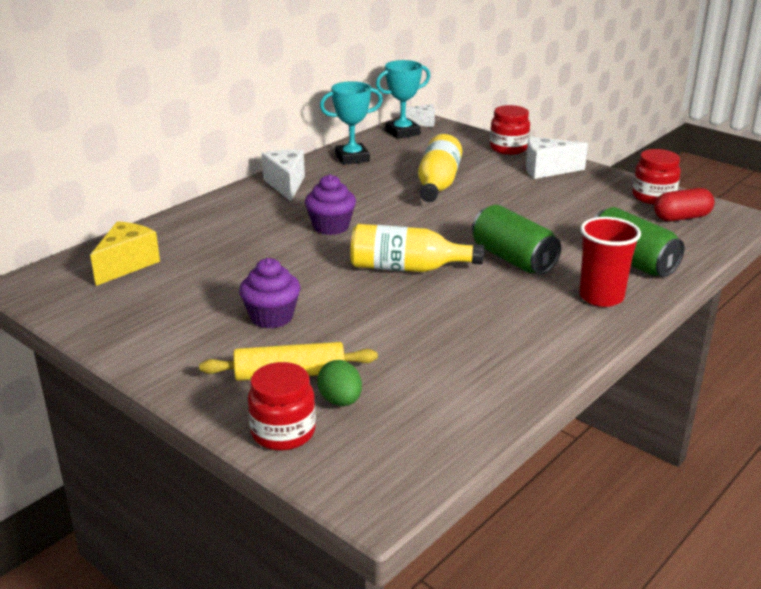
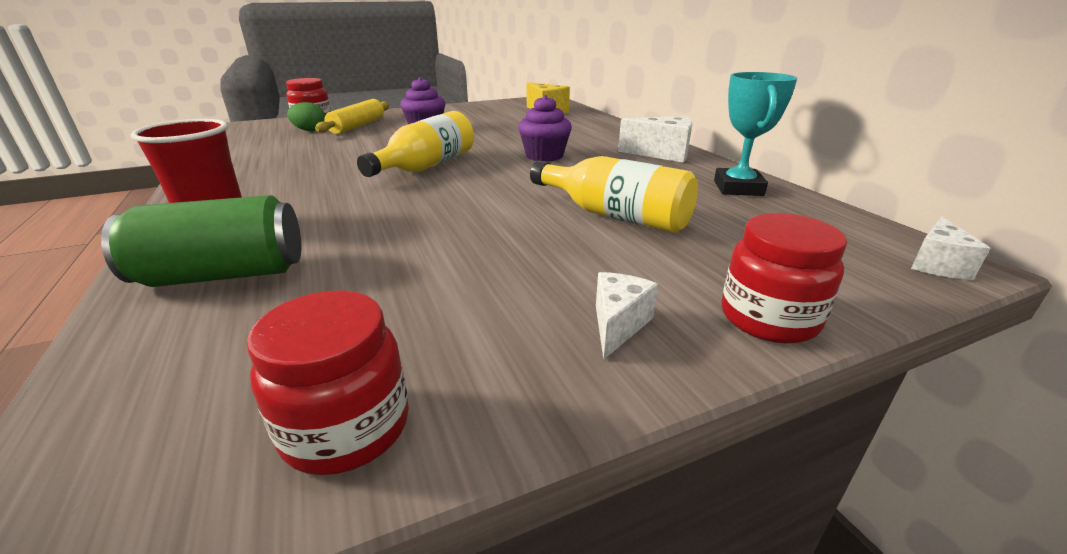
camera: 115 degrees right, 0 degrees up
turquoise trophy [376,60,431,139] -> none
green can [472,205,561,274] -> none
white cheese [526,137,588,179] -> white cheese [596,272,658,360], size x0.63
red capsule [654,188,714,221] -> none

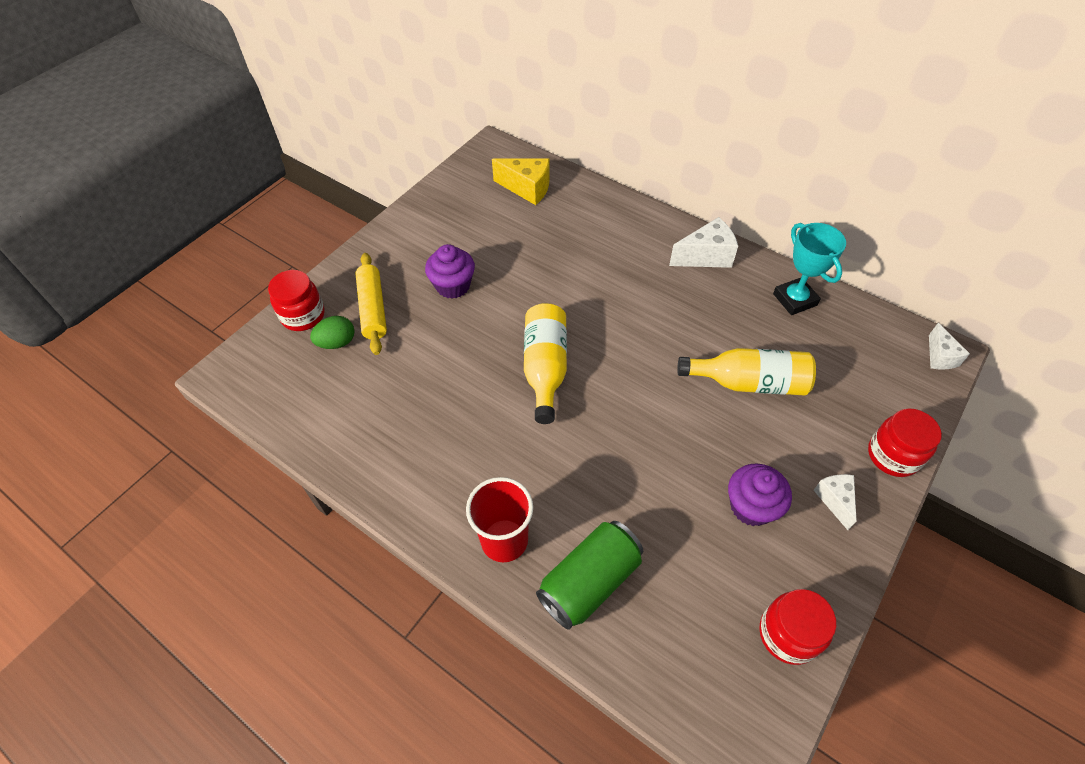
camera: 30 degrees left, 25 degrees up
purple cupcake [518,95,572,162] -> purple cupcake moved to [728,463,792,526]

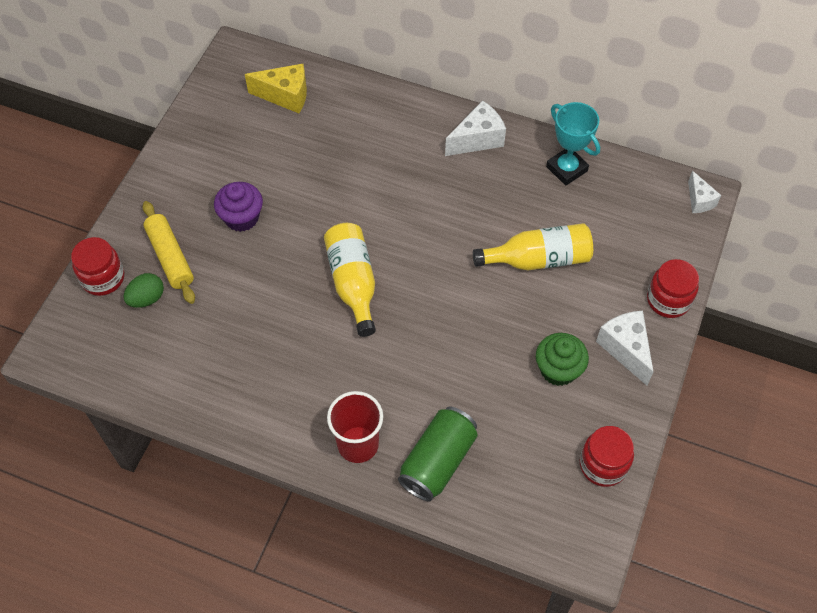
camera: 15 degrees left, 5 degrees up
purple cupcake [728,463,792,526] -> green cupcake [536,333,589,386]
white cheese [814,474,857,530] -> white cheese [596,311,653,386], size x1.60

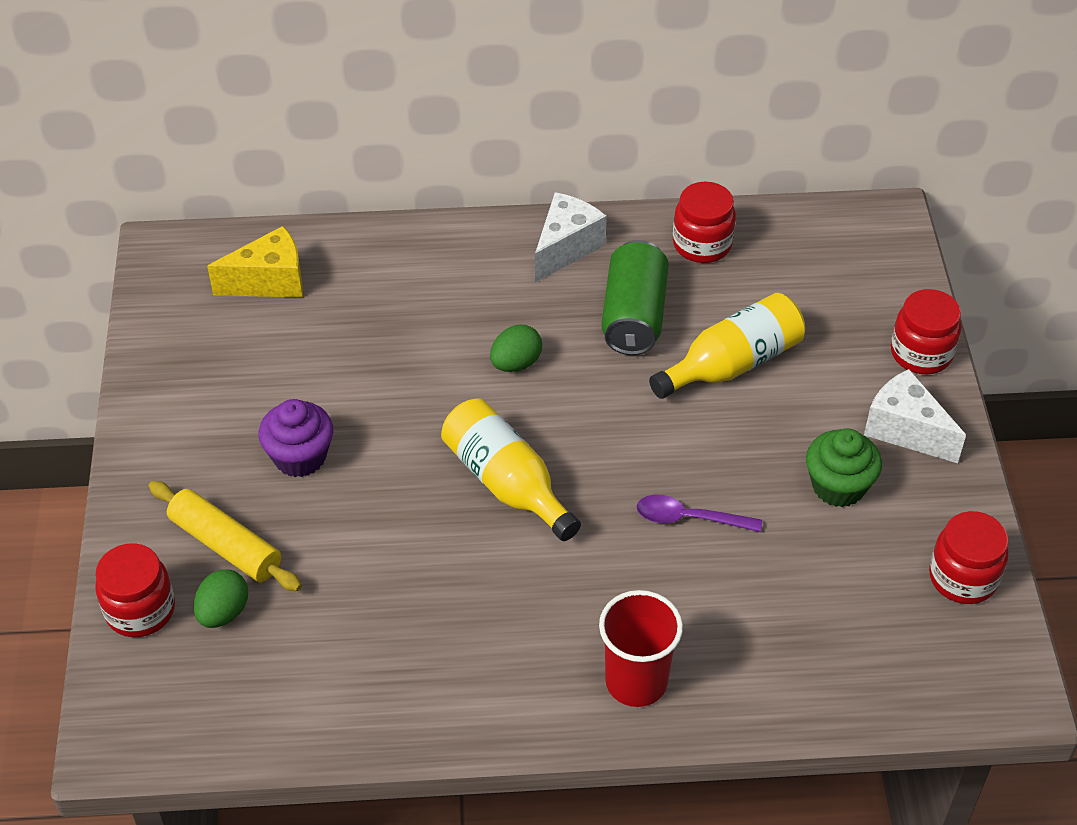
camera: 25 degrees left, 10 degrees down
green can [398,407,478,502] -> green can moved to [601,240,669,355]
turquoise trophy [546,102,600,185] -> red jar [673,182,736,263]
white cheese [688,171,721,213] -> none
none -> green egg [490,325,542,372]
none -> purple spoon [637,495,762,532]

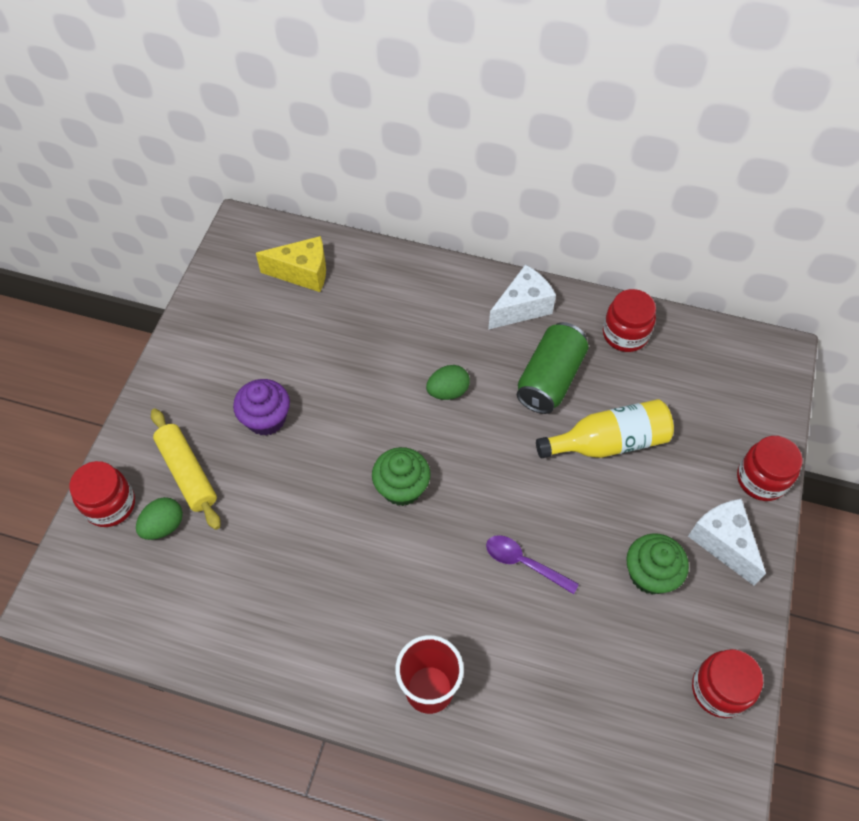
camera: 20 degrees right, 10 degrees up
yellow bottle [441,399,581,541] -> green cupcake [372,447,431,506]

